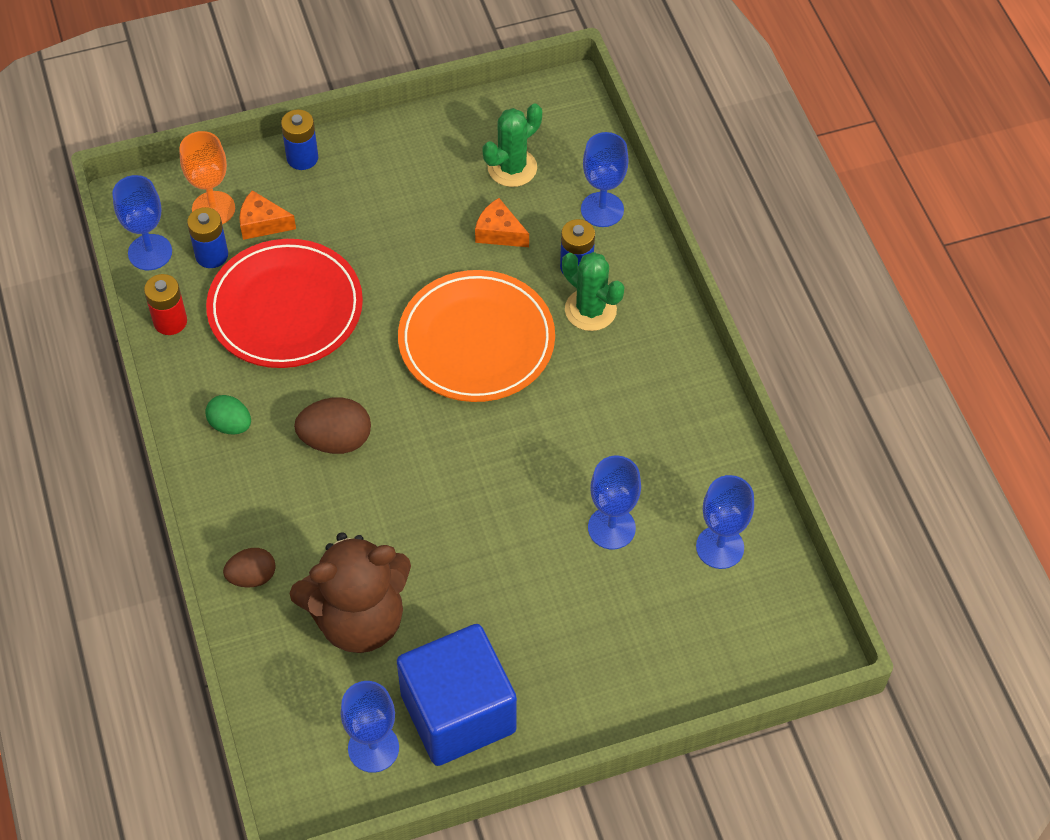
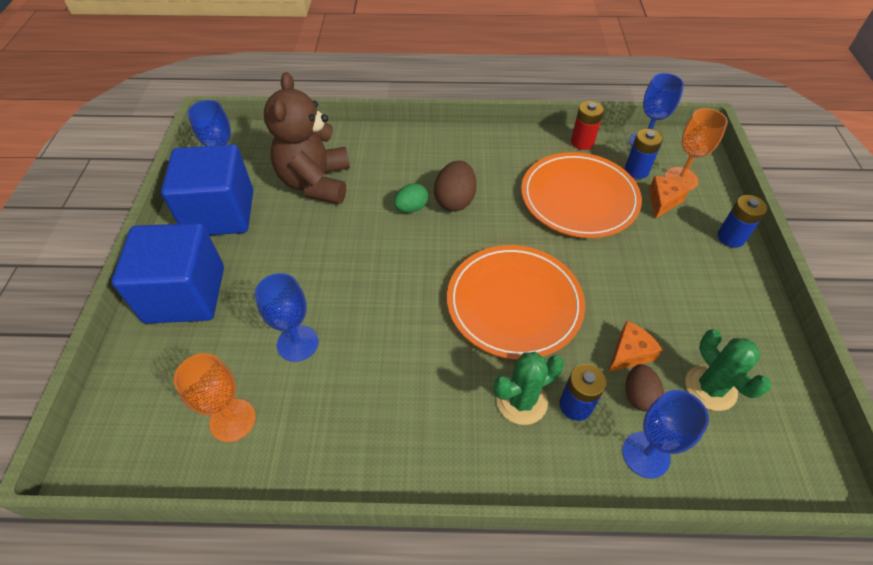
camera: 110 degrees right, 5 degrees down
green egg [205,395,251,435] -> green egg moved to [394,183,428,213]
red plate [206,239,363,368] -> orange plate [521,152,642,238]
brown egg [223,548,276,588] -> brown egg moved to [626,364,664,412]
blue goblet [696,475,754,569] -> orange goblet [174,353,256,442]
none -> blue cube [112,223,224,324]

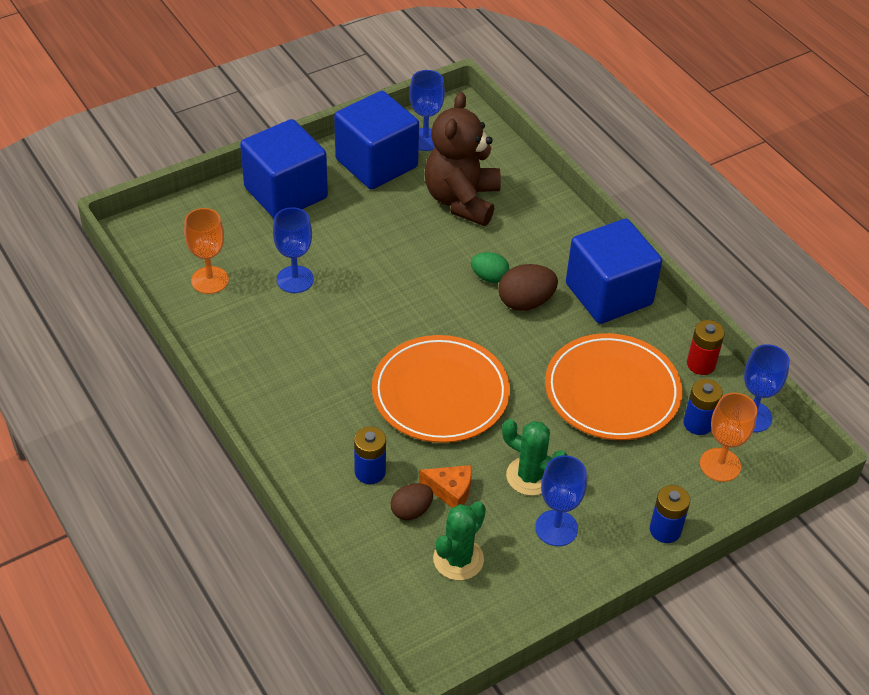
camera: 55 degrees right, 5 degrees down
brown teddy bear [264,72,350,204] -> brown teddy bear turned 45 degrees counterclockwise [425,92,501,226]
green cactus [493,352,564,425] -> green cactus moved to [502,419,567,496]
blue goblet [622,390,709,478] -> blue goblet moved to [535,455,587,546]
orange cheese [649,176,690,219] -> none
none -> blue cube [566,219,662,324]

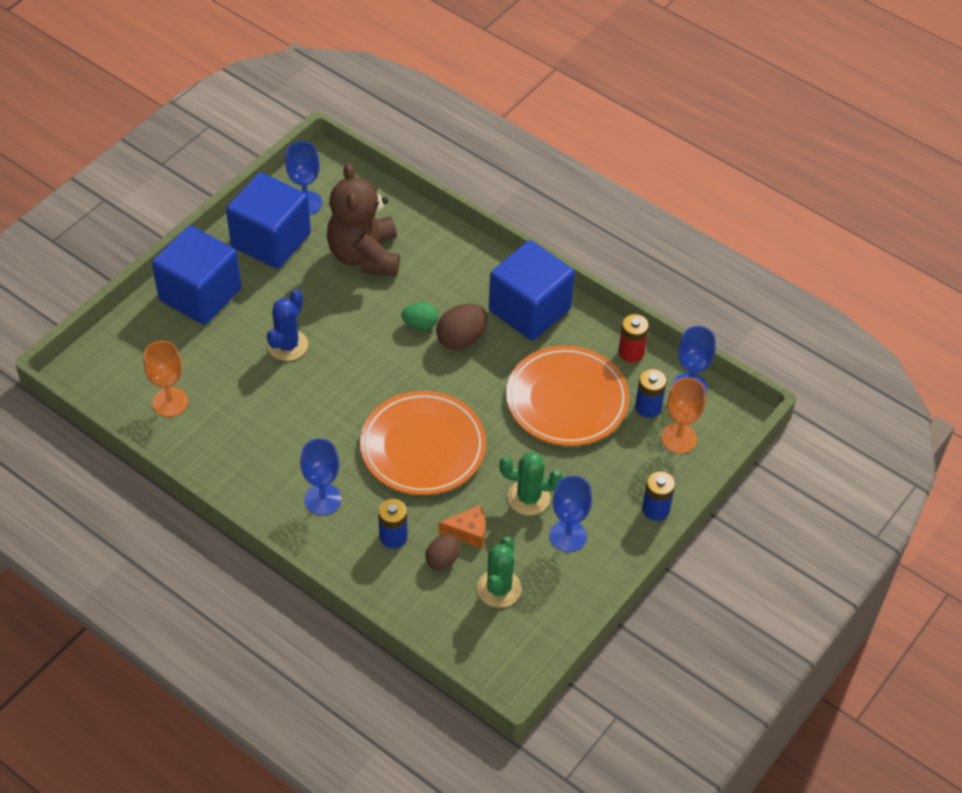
camera: 20 degrees left, 5 degrees up
blue goblet [273,207,314,293] -> blue goblet moved to [300,439,342,515]
none -> blue cactus [267,290,308,361]

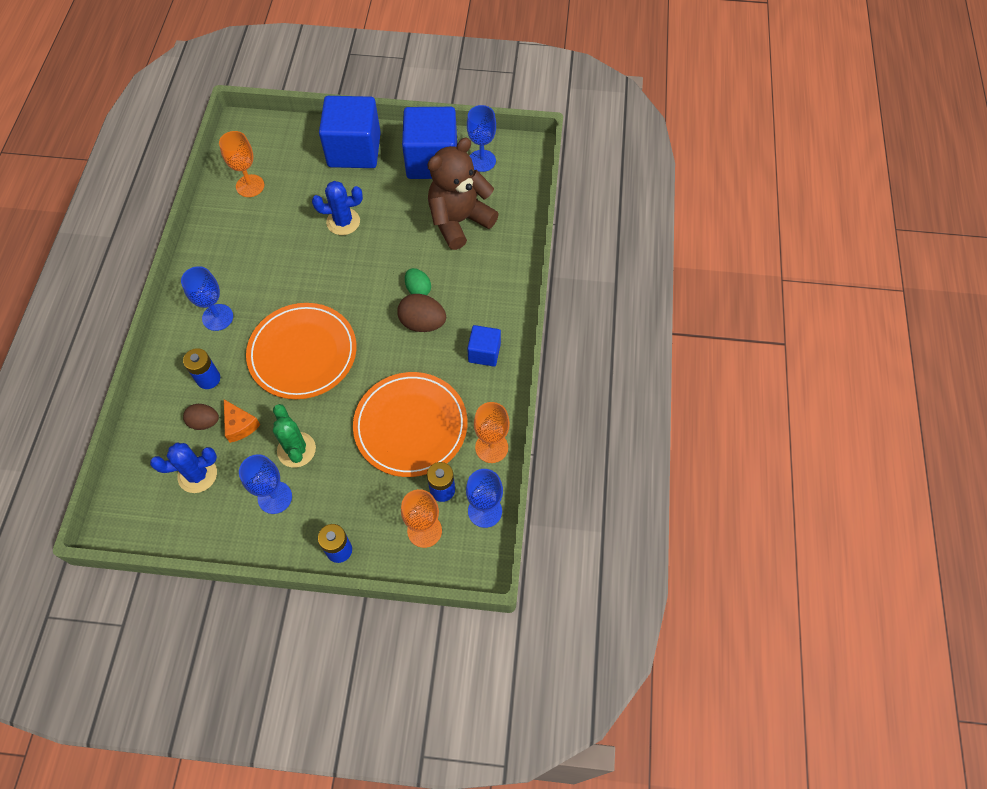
camera: 60 degrees right, 10 degrees up
green cactus [477,536,522,608] -> blue cactus [150,443,217,493]
blue cube [489,240,575,341] -> blue cube [467,325,501,366], size x0.51
red battery [618,314,649,362] -> orange goblet [474,402,510,463]

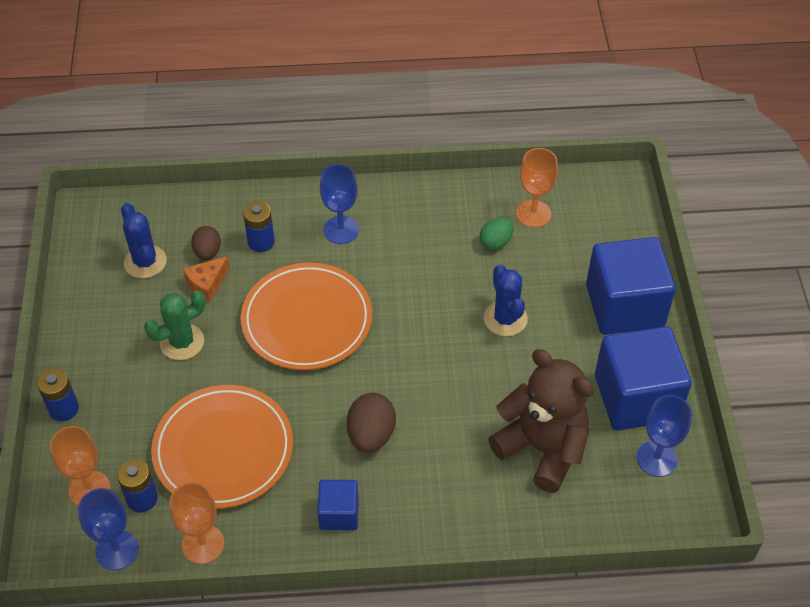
camera: 80 degrees right, 10 degrees down
blue goblet [239,454,292,514] -> none
green egg [405,268,431,295] -> green egg moved to [480,217,514,250]

